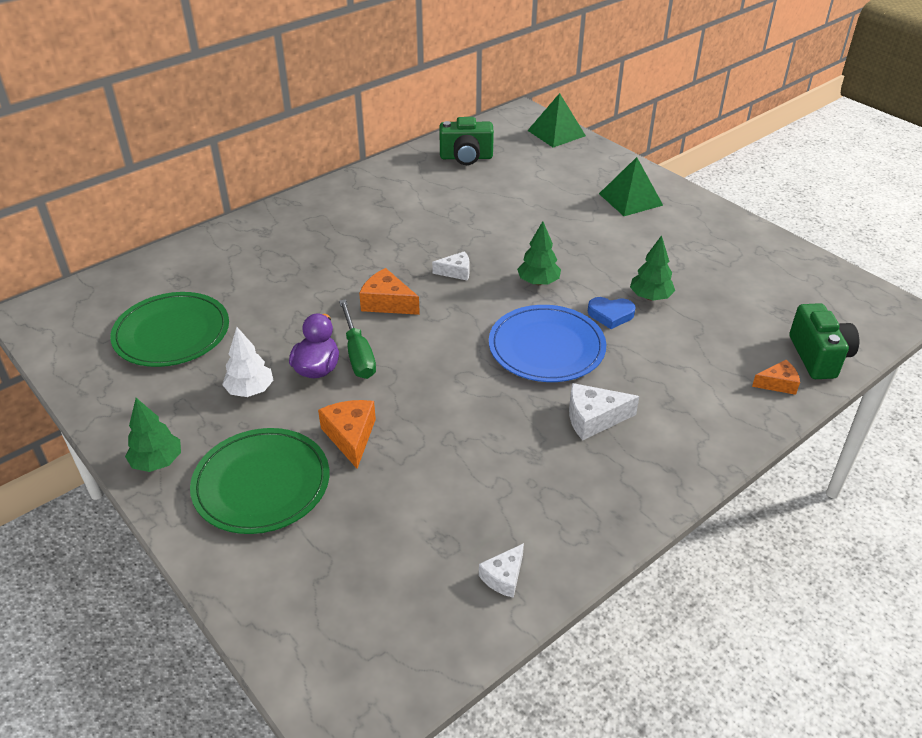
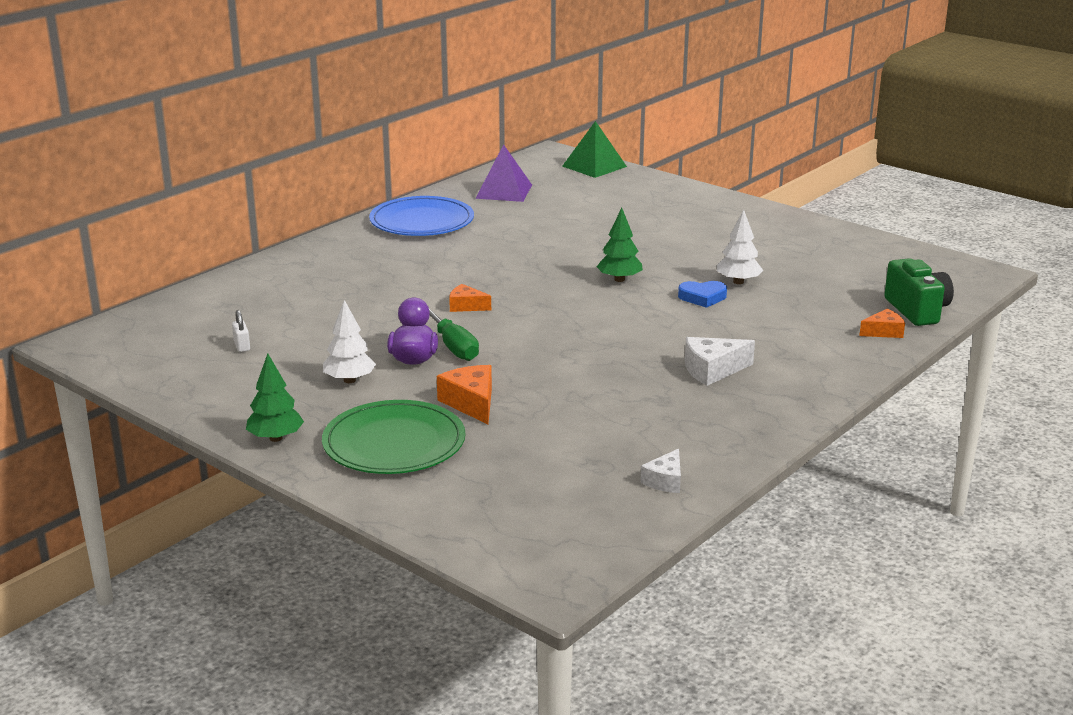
camera: 10 degrees left, 15 degrees down
green plate [110,292,229,367] -> white padlock [232,310,250,352]
orange cheese [359,268,420,315] -> orange cheese [449,284,491,312], size x0.66
white cheese [432,251,470,281] -> none
green camera [439,117,494,165] -> purple pyramid [475,144,532,202]
blue plate [489,305,606,382] -> blue plate moved to [369,196,474,236]
green pyramid [599,157,663,216] -> none
green tree [630,235,675,301] -> white tree [717,210,763,284]

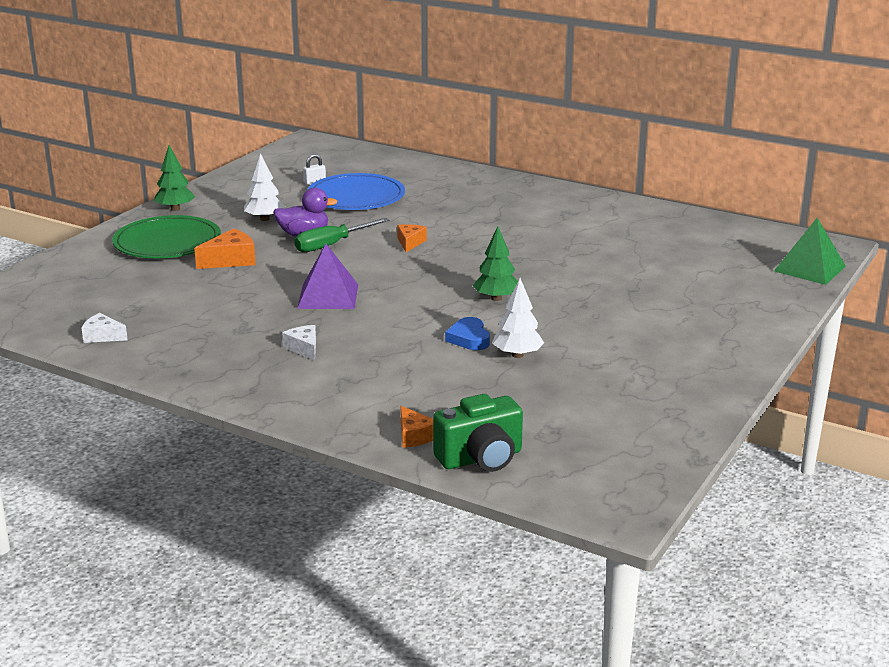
camera: 80 degrees right, 0 degrees up
blue plate [369,196,474,236] -> blue plate moved to [307,173,405,210]
purple pyramid [475,144,532,202] -> purple pyramid moved to [297,244,358,309]
white cheese [685,337,755,386] -> white cheese [282,325,316,360], size x0.66

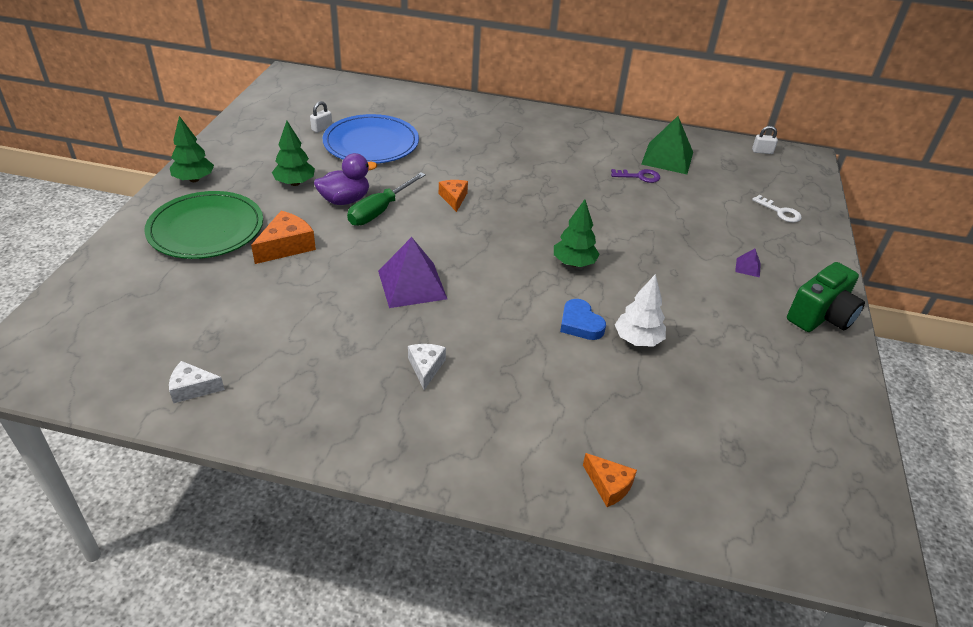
camera: 20 degrees left, 15 degrees up
white tree [244,153,285,221] -> green tree [272,121,315,186]
white cheese [282,325,316,360] -> white cheese turned 45 degrees clockwise [408,344,446,390]
green camera [433,394,523,472] -> green camera moved to [787,262,865,332]
green pyramid [774,218,846,285] -> green pyramid moved to [641,116,693,174]
none -> purple key [611,169,660,183]
none -> purple pyramid [735,249,761,277]
none -> white padlock [752,126,778,154]
none -> white key [752,195,802,222]

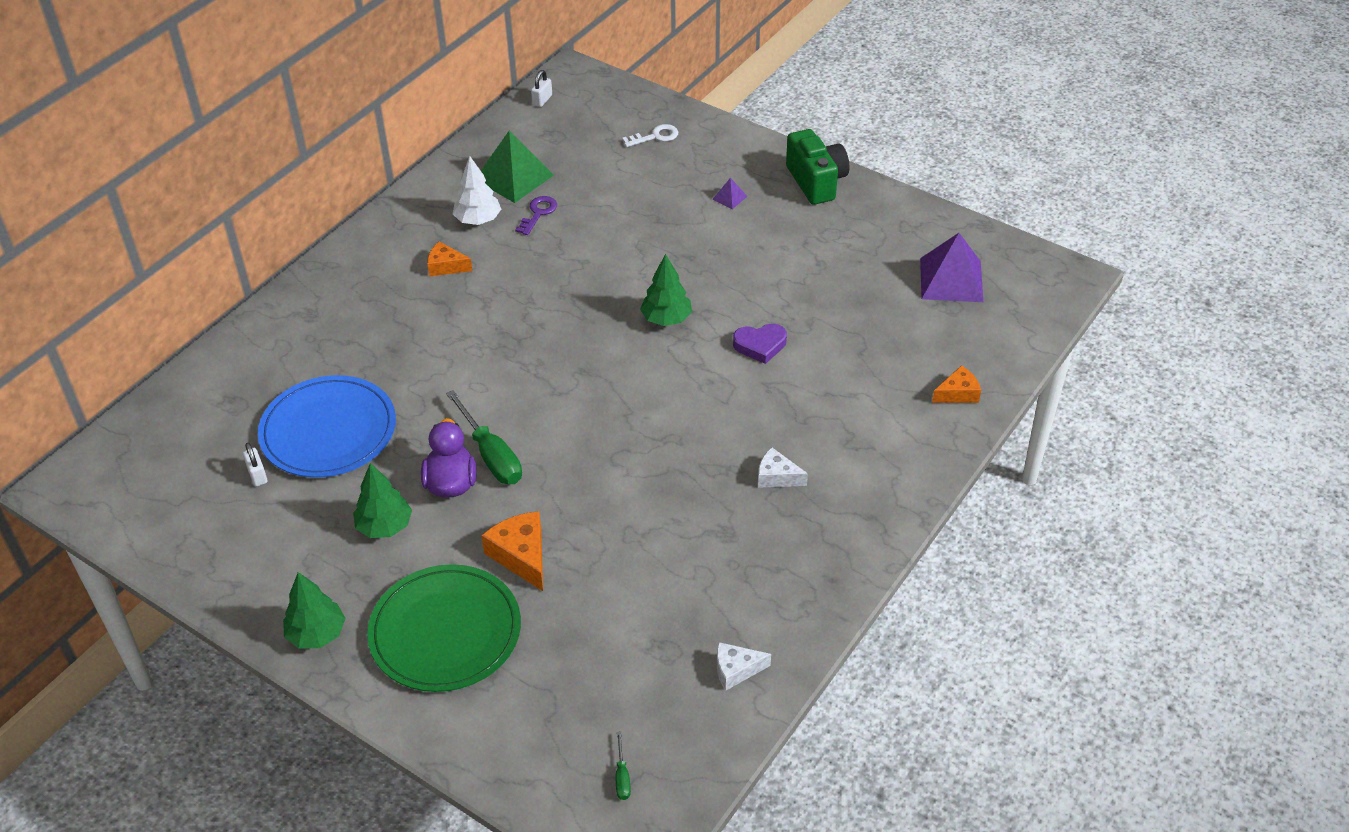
camera: 65 degrees left, 5 degrees up
white cheese [169,361,225,403] -> white cheese turned 60 degrees clockwise [717,642,771,690]
purple pyramid [378,237,447,308] -> purple pyramid moved to [920,233,983,302]
orange cheese [439,180,468,212] -> orange cheese moved to [427,241,472,277]
blue heart [560,299,606,340] -> purple heart [733,324,787,364]
white tree [615,274,666,347] -> white tree moved to [453,156,501,225]
none -> green screwdriver [616,732,631,800]

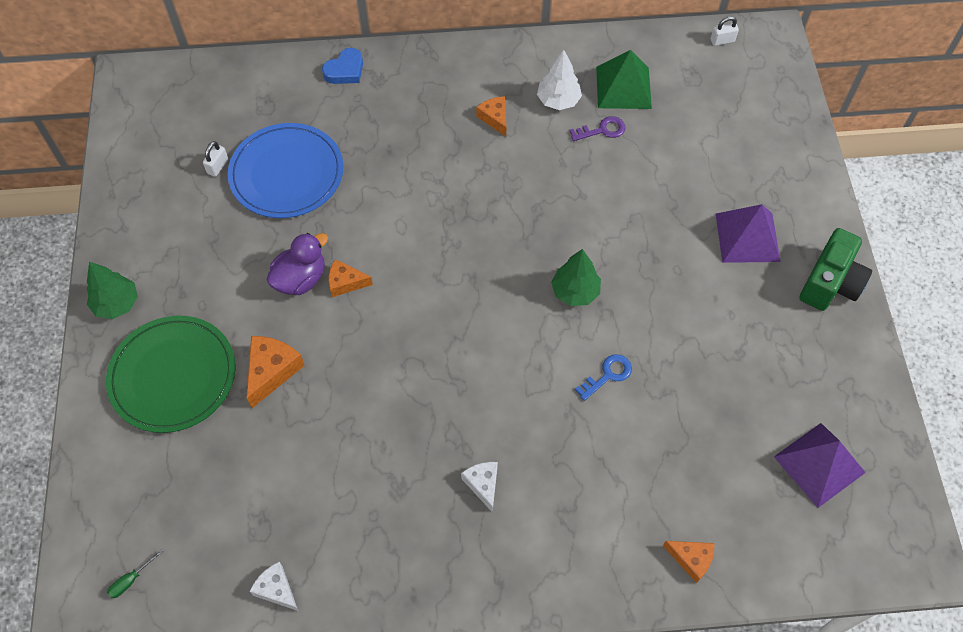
camera: 50 degrees right, 15 degrees up
green tree [353,463,412,538] -> none
green screwdriver [446,390,522,484] -> orange cheese [329,259,373,297]
white key [622,124,678,147] -> none
purple pyramid [713,178,748,209] -> purple pyramid [716,204,781,263], size x2.29
purple heart [733,324,787,364] -> blue key [575,354,632,401]
none -> blue heart [322,48,363,84]

